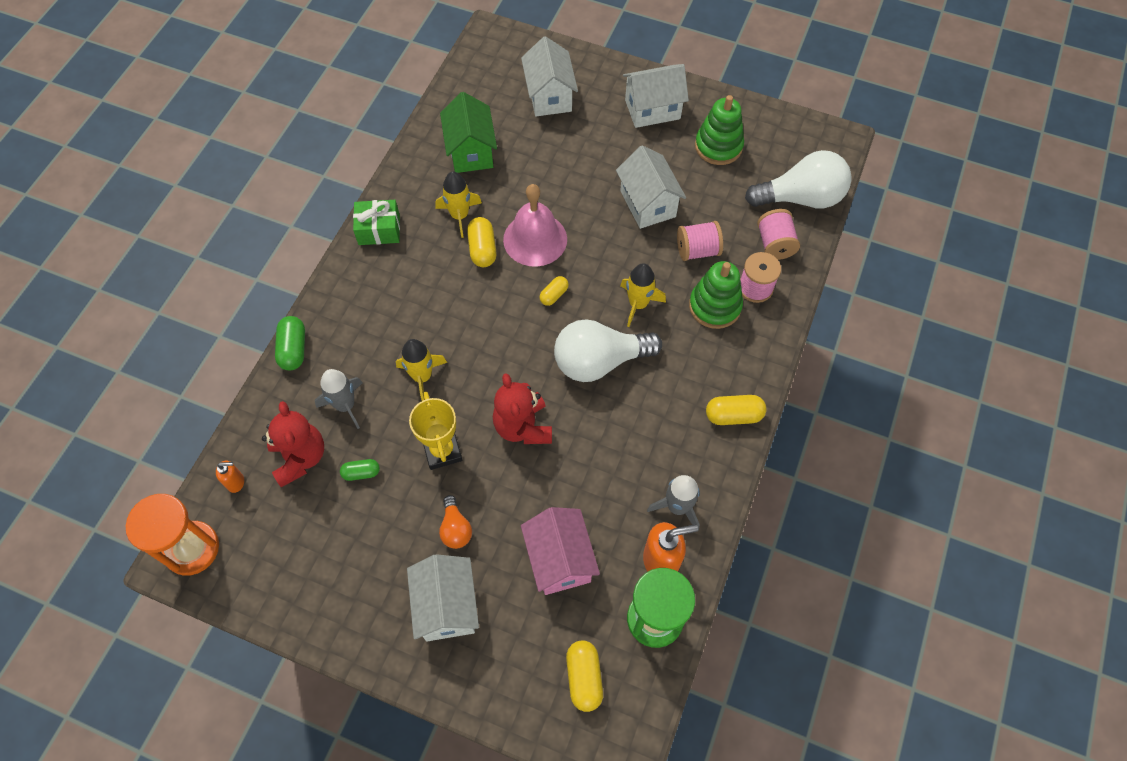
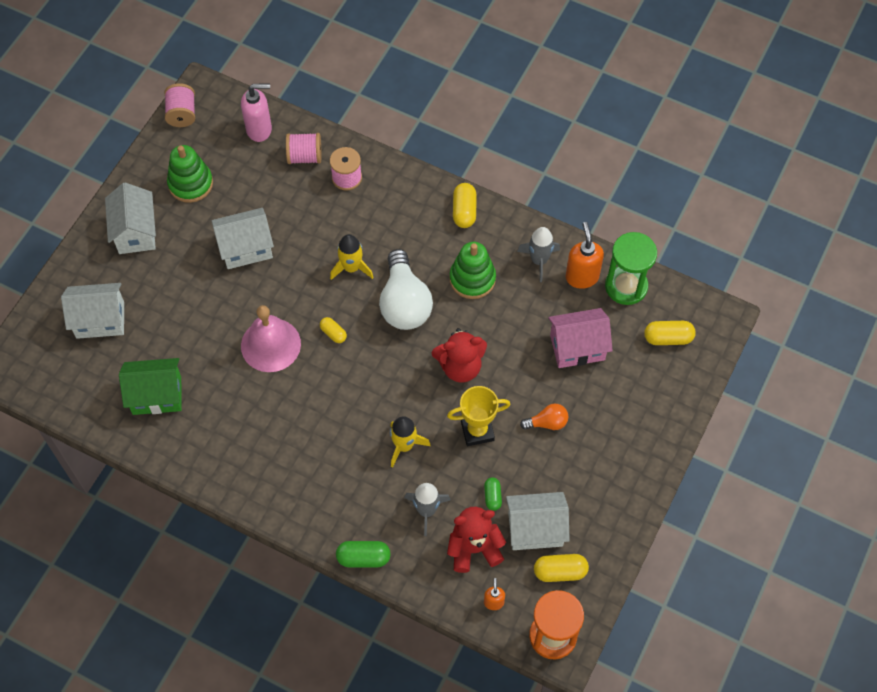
camera: 85 degrees left, 0 degrees up
green gift [353,200,400,245] -> none
white house [407,554,479,641] -> white house moved to [506,492,570,550]
yellow rocket [435,172,482,238] -> none
yellow capsule [467,217,497,267] -> yellow capsule moved to [534,554,589,582]
pink spool [677,221,723,261] -> pink spool moved to [164,83,195,127]
green stacking toy [689,261,743,329] -> green stacking toy moved to [449,242,496,299]
white light bulb [745,150,852,208] -> pink soap dispenser [241,84,272,142]

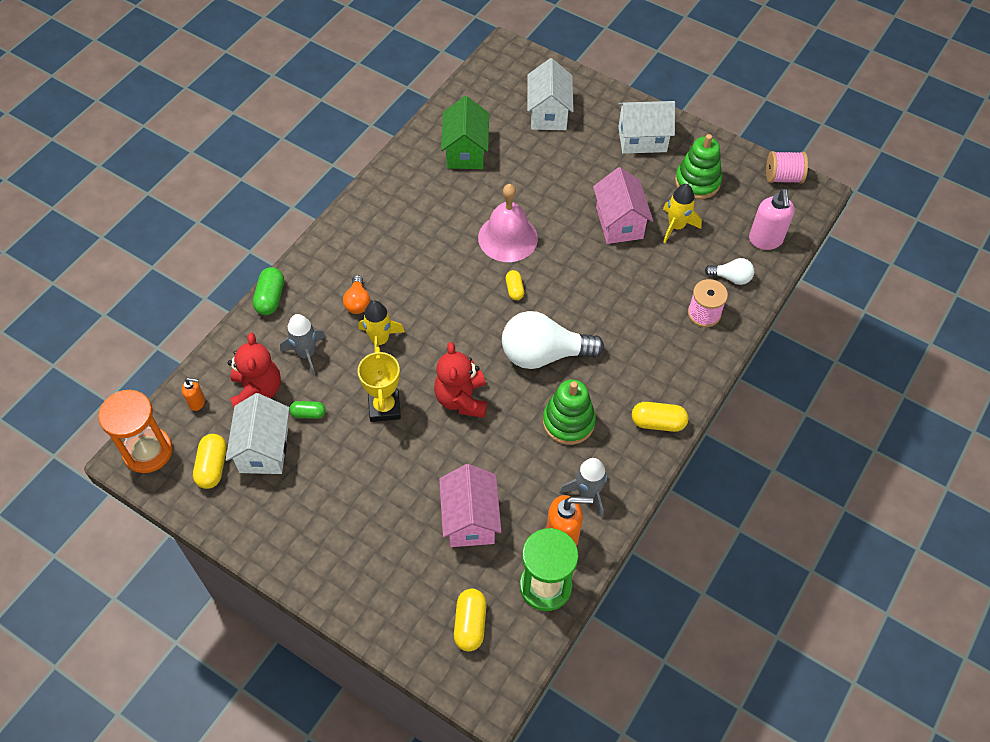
camera: 95 degrees right, 5 degrees down
white house [212,208,274,269] -> pink house [593,167,653,244]
pink spool [286,133,322,164] -> white light bulb [705,258,754,285]
yellow capsule [320,317,347,343] -> yellow capsule turned 60 degrees counterclockwise [506,270,524,300]
yellow rocket [330,234,374,280] -> yellow rocket moved to [663,184,702,243]
orange light bulb [520,404,568,430] -> orange light bulb moved to [343,275,370,314]

